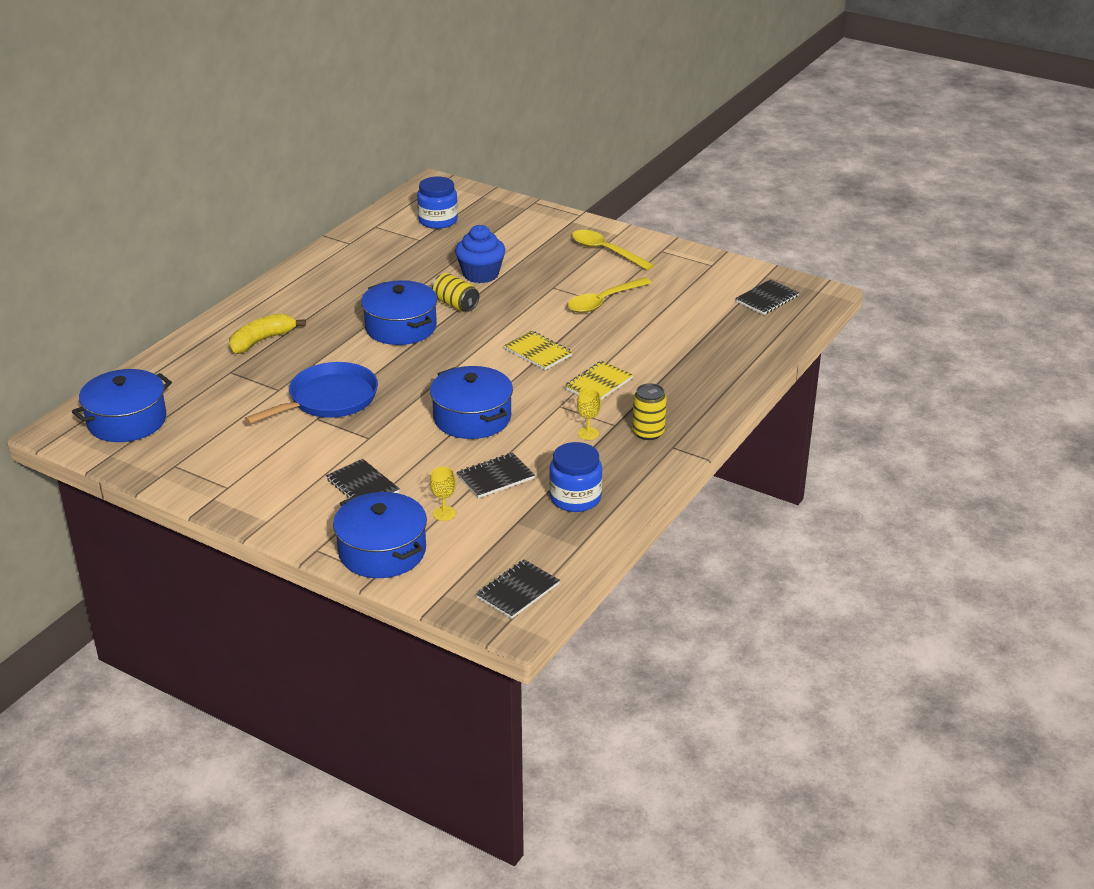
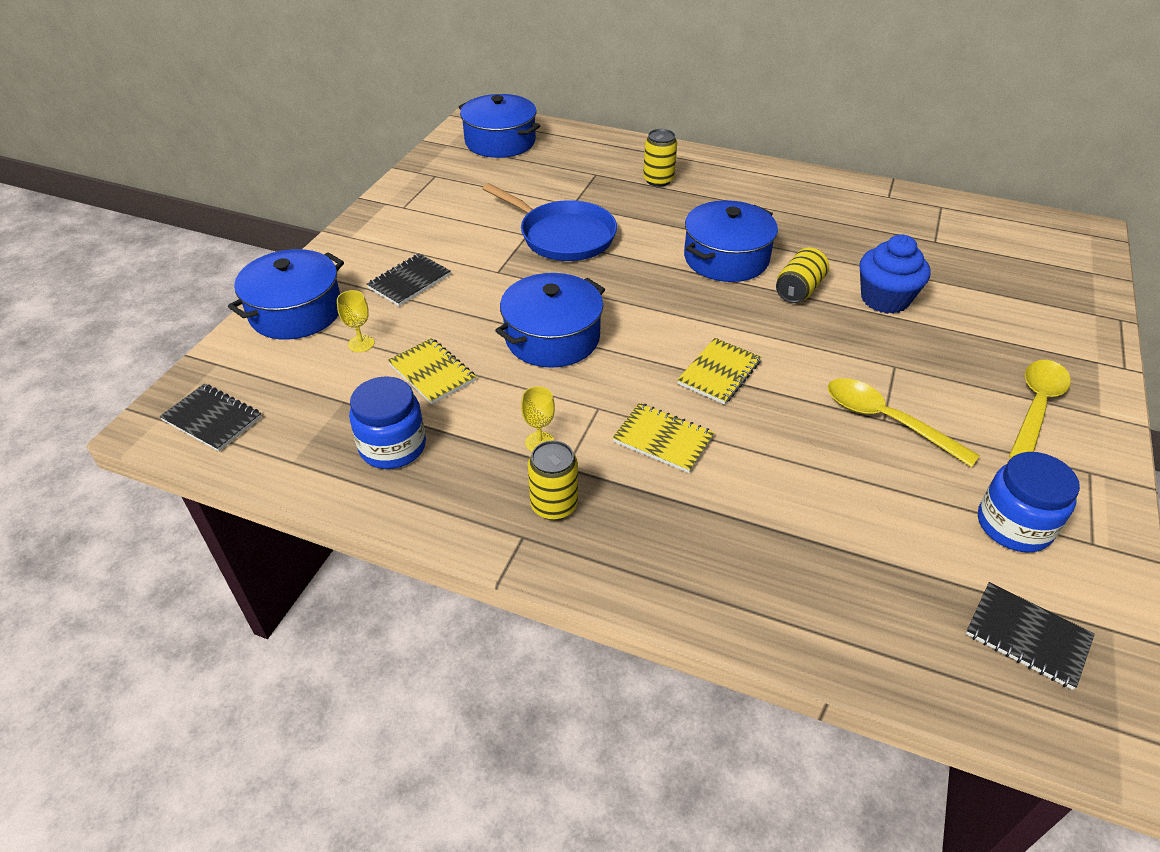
camera: 80 degrees right, 10 degrees up
yellow banana [229,313,306,354] -> yellow can [643,129,677,187]
blue jar [417,177,458,229] -> blue jar moved to [978,452,1080,553]
black notebook [457,453,535,498] -> yellow notebook [388,338,476,404]

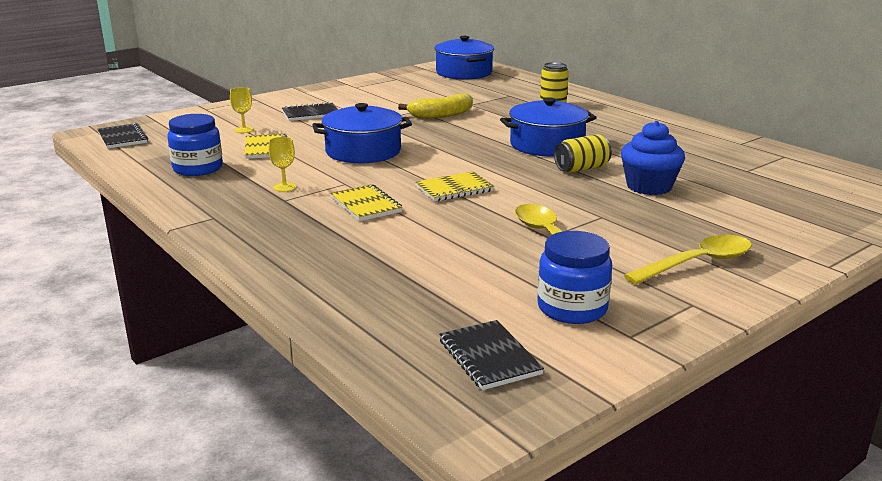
camera: 30 degrees right, 20 degrees down
blue pot [228,249,344,340] -> none
blue pan [482,183,617,261] -> yellow banana [398,93,473,119]
yellow can [528,440,578,520] -> none

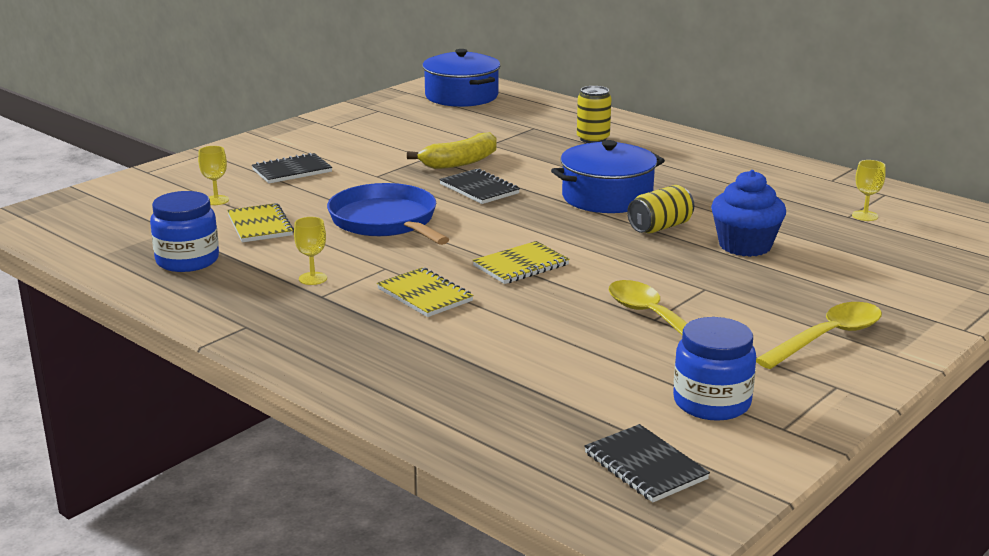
camera: 10 degrees left, 0 degrees up
black notebook [97,123,148,149] -> black notebook moved to [439,168,520,204]
blue pot [312,103,412,163] -> blue pan [327,183,450,245]
none -> yellow goblet [852,160,886,221]

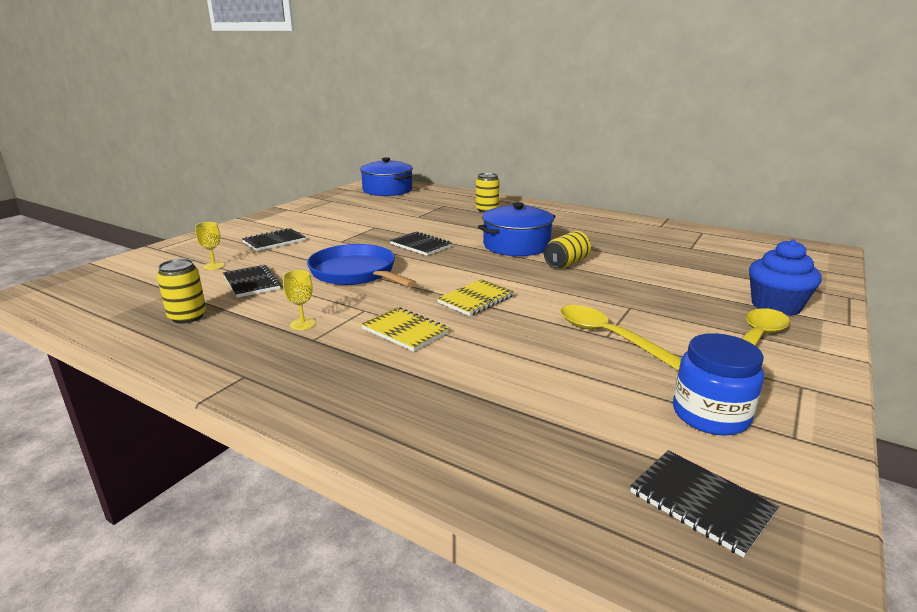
camera: 10 degrees left, 0 degrees up
blue jar [150,191,219,272] -> yellow can [157,259,206,324]
yellow notebook [227,203,294,242] -> black notebook [223,265,281,298]
yellow banana [407,132,497,169] -> none
blue cupcake [711,170,786,257] -> blue cupcake moved to [749,239,822,316]
yellow goblet [852,160,886,221] -> none

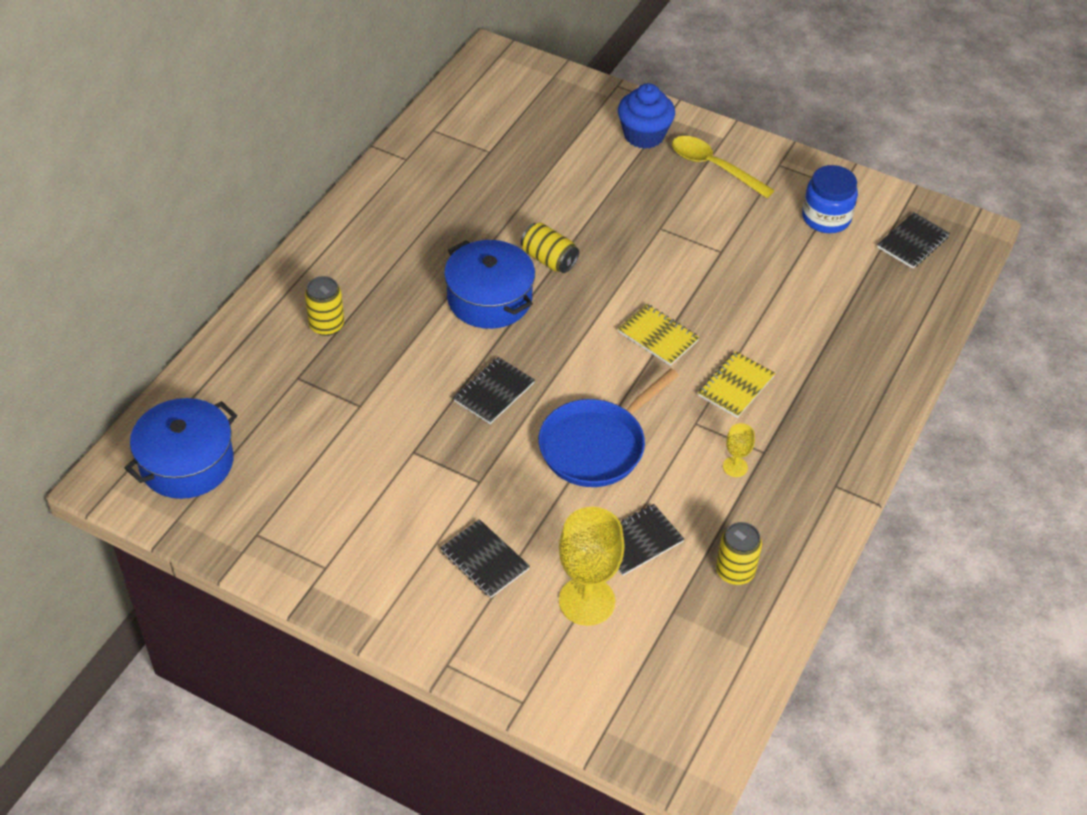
camera: 95 degrees left, 25 degrees up
yellow goblet [195,222,225,270] -> yellow goblet [559,507,625,626], size x2.10
yellow spoon [560,305,681,371] -> none

